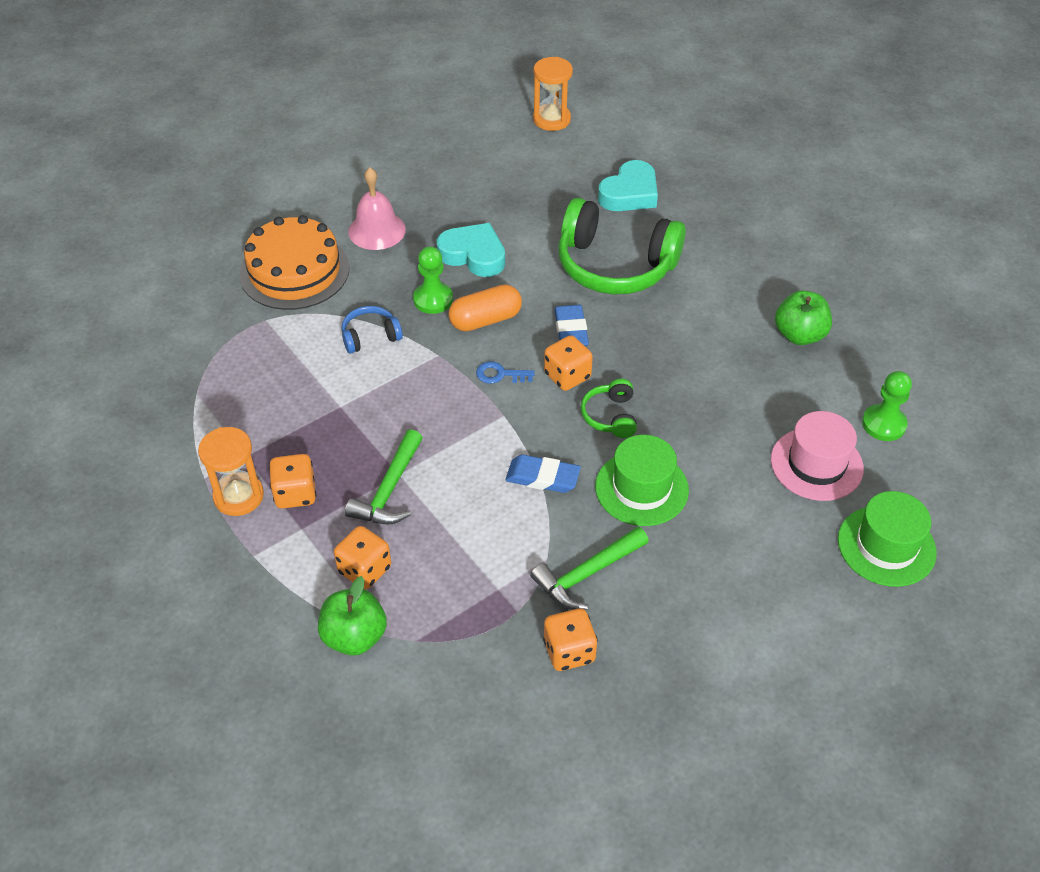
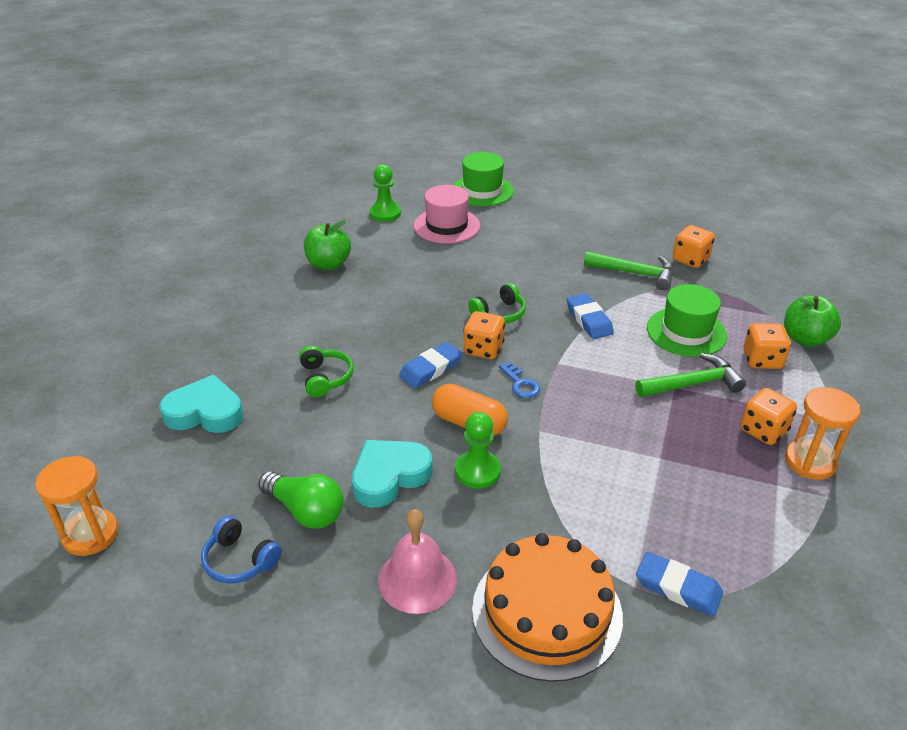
camera: 125 degrees left, 10 degrees down
blue headphones [342,306,403,354] -> blue headphones moved to [201,516,282,584]
turquoise heart [437,223,505,277] -> turquoise heart turned 60 degrees clockwise [352,440,433,508]
green headphones [558,198,686,294] -> green headphones [299,346,354,398], size x0.46
green hat [595,435,689,526] -> green hat moved to [647,284,727,357]
none -> green light bulb [258,471,344,529]
none -> blue eraser [636,552,723,617]

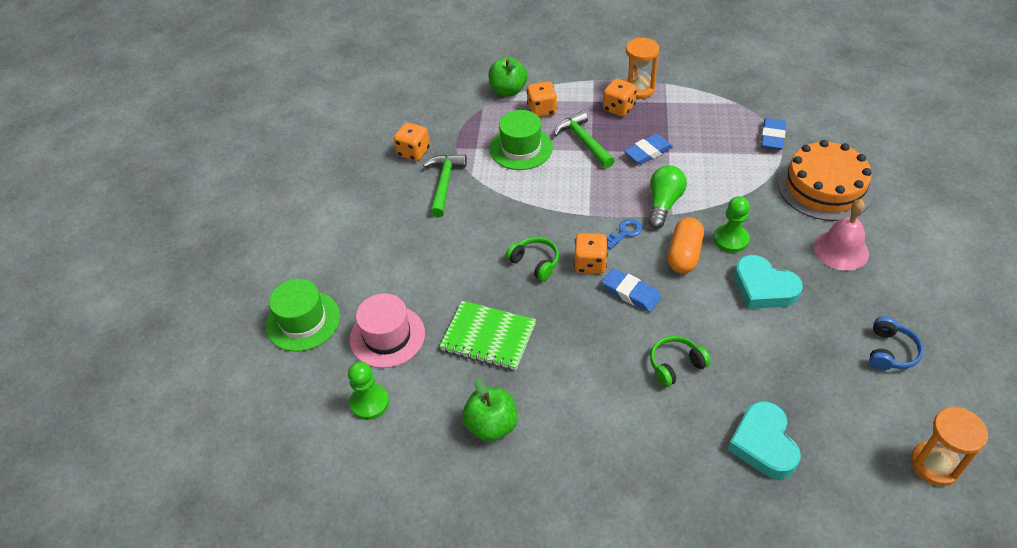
camera: 100 degrees left, 10 degrees up
green light bulb [258,471,344,529] -> green light bulb moved to [648,165,687,229]
blue eraser [567,293,614,339] -> blue eraser moved to [624,134,673,164]
none -> green notebook [440,301,536,370]

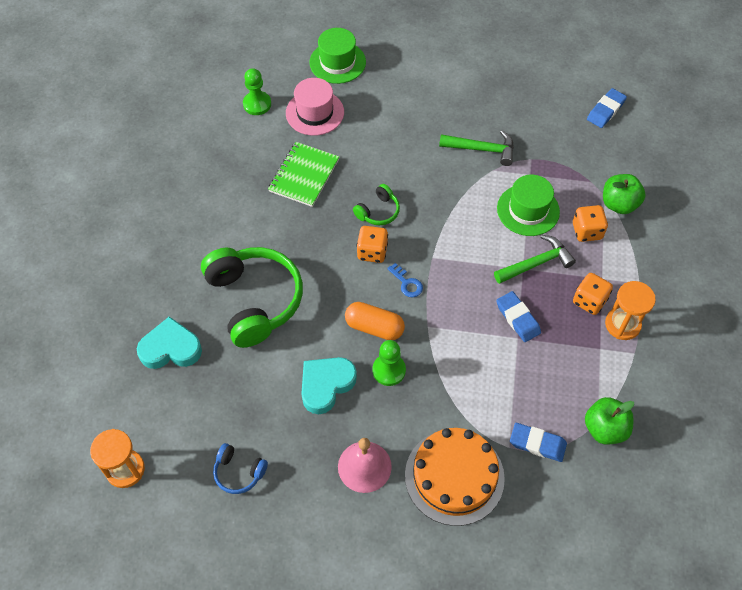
camera: 90 degrees right, 10 degrees up
orange dice [394,122,430,161] -> none
green apple [462,378,518,442] -> green apple moved to [585,397,634,444]
blue eraser [602,268,661,312] -> blue eraser moved to [587,88,627,128]
green light bulb [648,165,687,229] -> none
green headphones [650,336,711,387] -> green headphones [201,247,303,348], size x2.19

